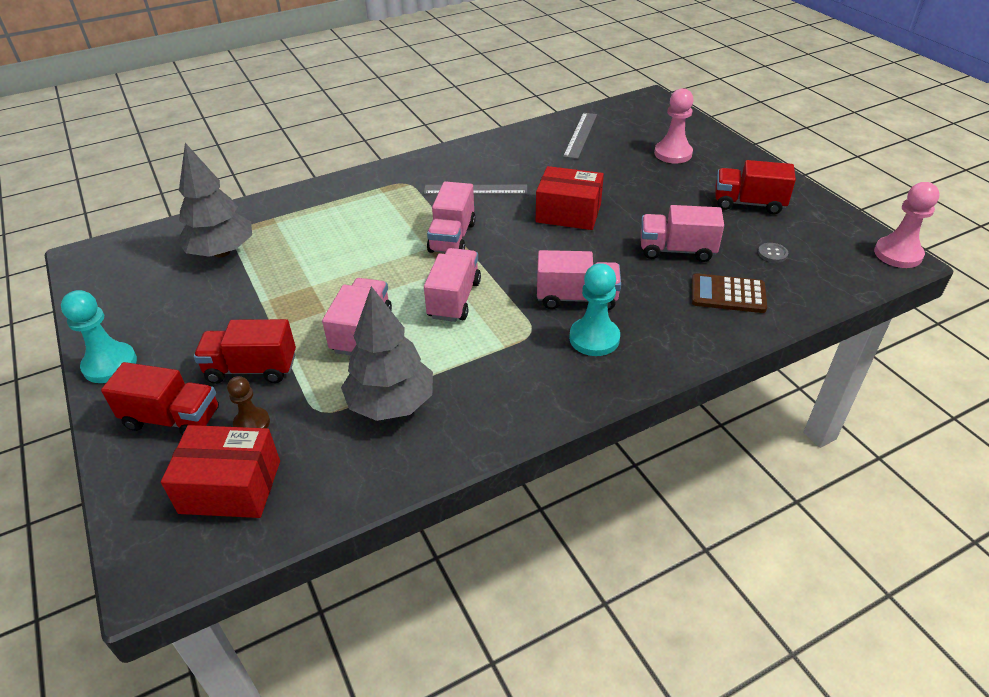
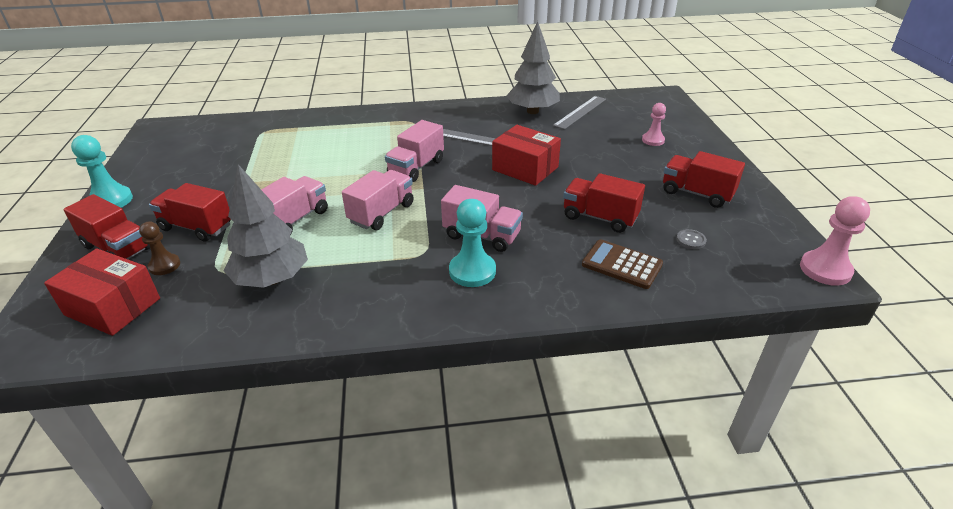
camera: 20 degrees right, 5 degrees down
grey tree [177,143,252,257] -> grey tree moved to [506,21,560,114]
pink truck [641,205,724,262] -> red truck [563,173,645,233]
pink pawn [654,88,694,163] -> pink pawn [642,103,666,146], size x0.63

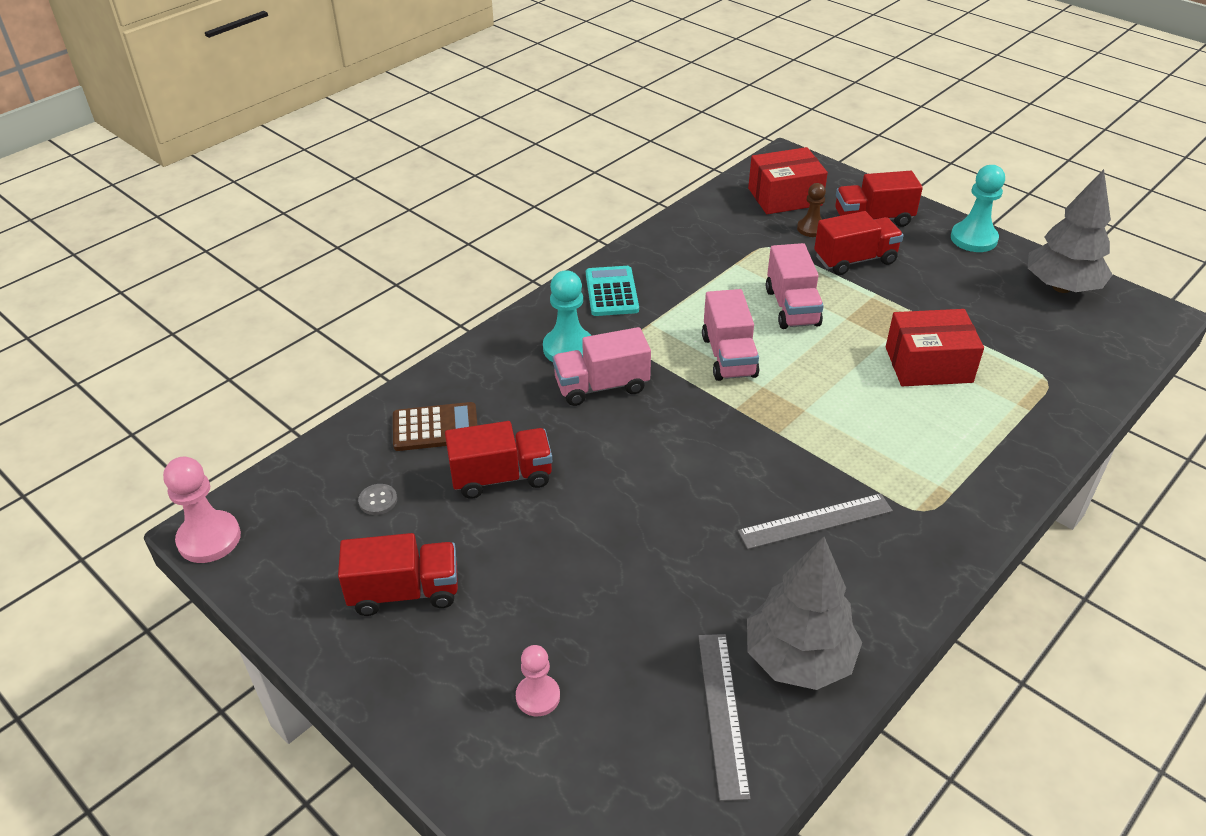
camera: 140 degrees right, 5 degrees up
grey tree [224,164,308,288] -> grey tree moved to [1028,169,1113,293]
pink truck [385,120,444,182] -> none
red box [492,125,561,186] -> red box moved to [886,309,984,386]
none -> turquoise calculator [586,266,639,316]

